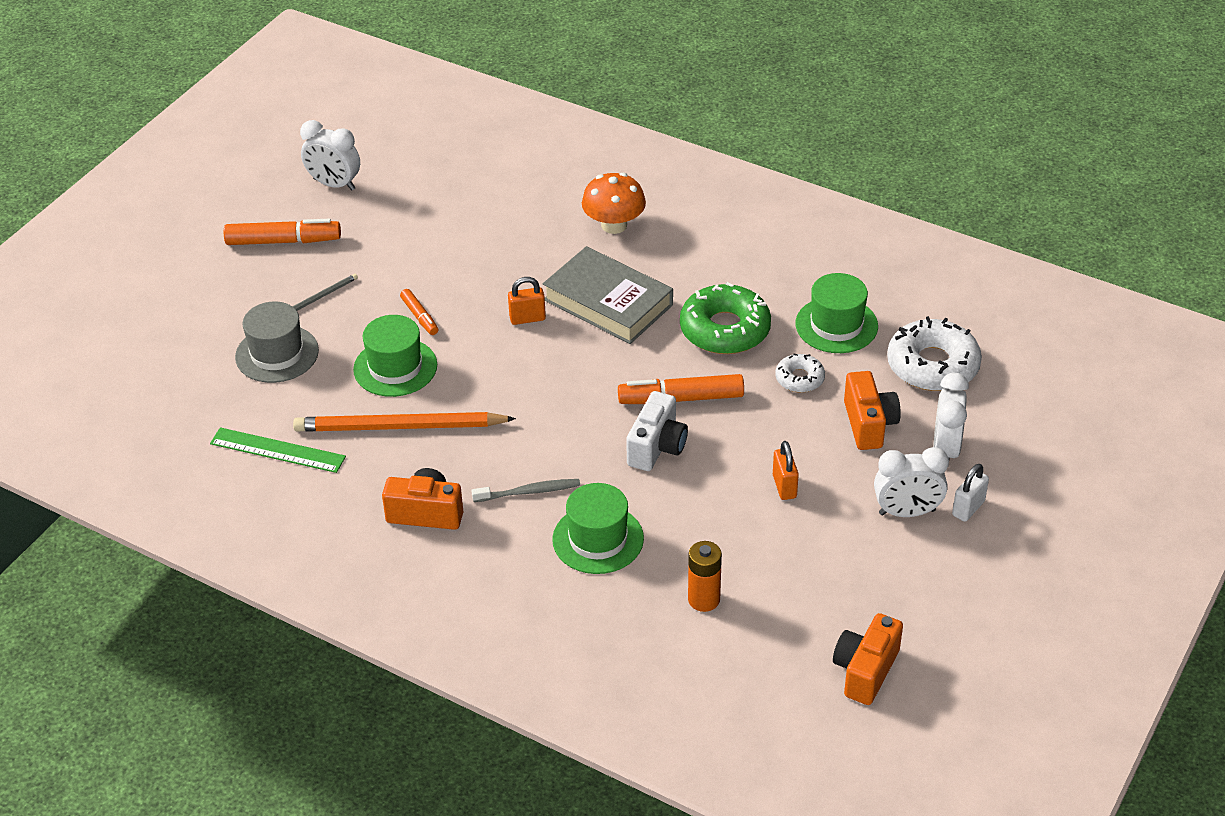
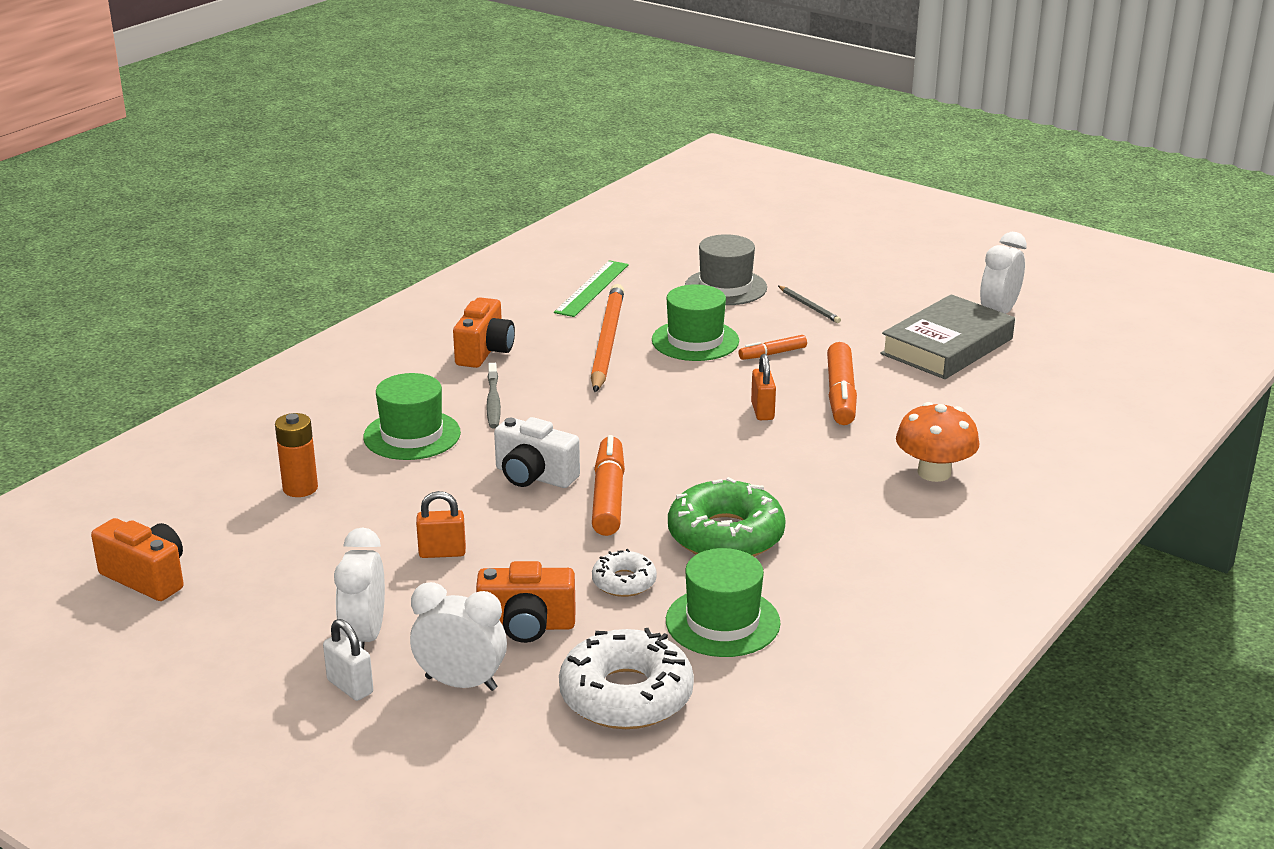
camera: 95 degrees right, 15 degrees down
orange marker [224,219,341,245] -> orange marker moved to [827,342,857,425]
grey book [543,246,673,344] -> grey book moved to [881,294,1015,379]

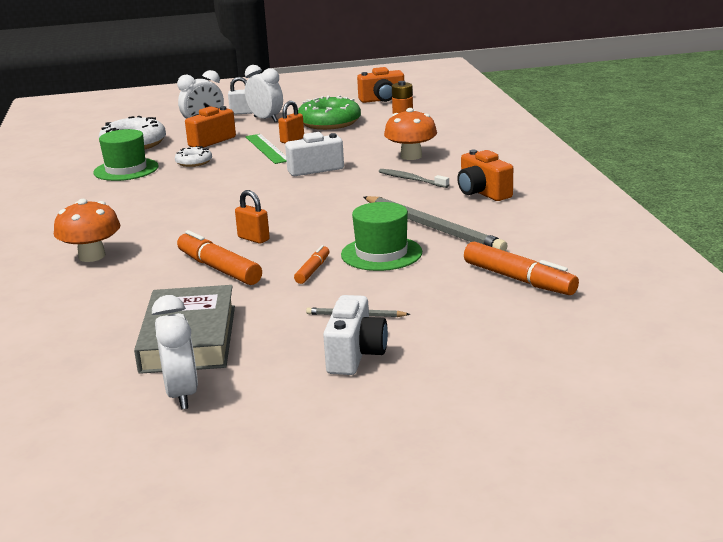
camera: 135 degrees right, 5 degrees down
green hat [363,373,461,460] -> orange mushroom [384,108,437,160]
green ruler [554,260,629,317] -> green ruler moved to [245,134,287,164]
orange pencil [591,284,624,392] -> grey pencil [364,196,508,251]
orange marker [592,435,625,536] -> orange marker moved to [464,242,579,295]
green donut [668,477,786,557] -> green donut moved to [298,95,361,130]
grey hat [685,234,767,305] -> none
none -> white camera [323,295,388,375]

